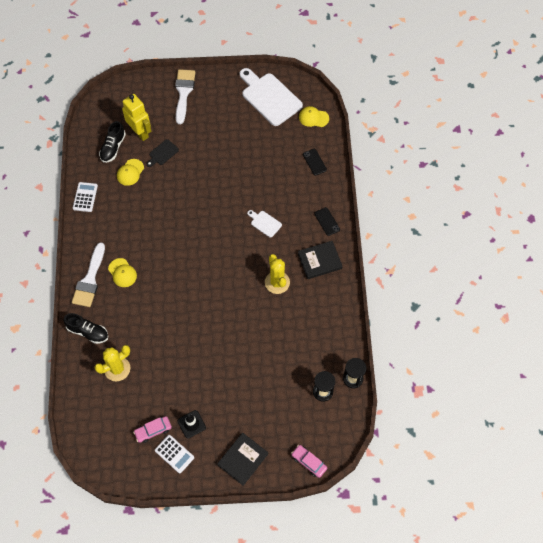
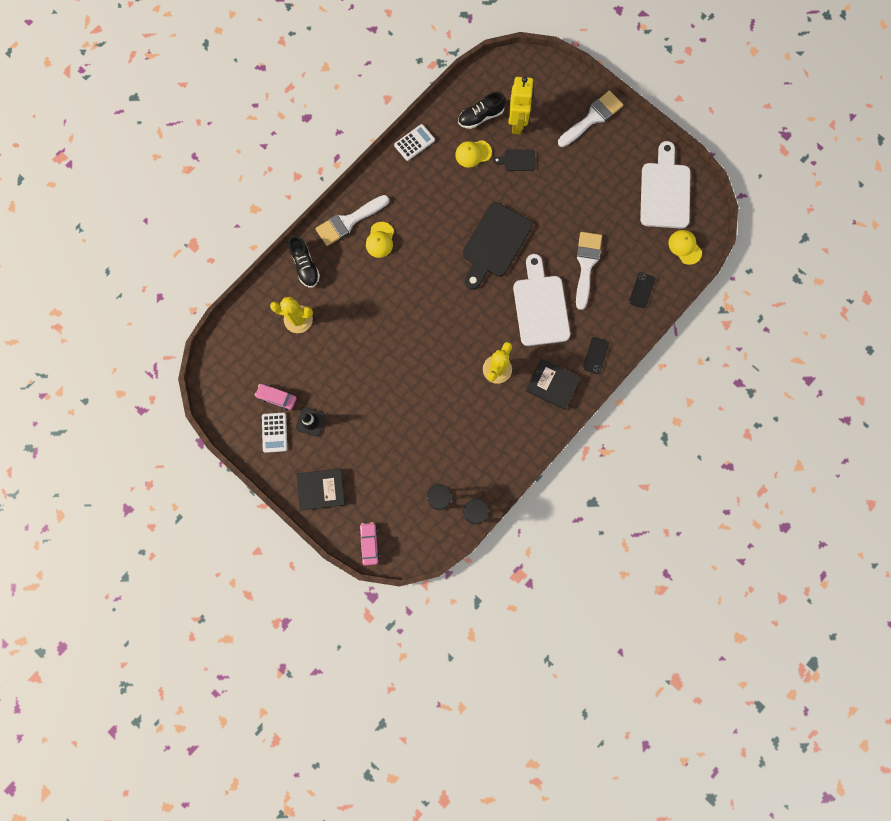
camera: 45 degrees right, 15 degrees up
white cutting board [247,210,282,238] -> white cutting board [513,254,570,346], size x2.15
none -> black cutting board [463,202,533,290]
none -> white brush [576,232,602,310]

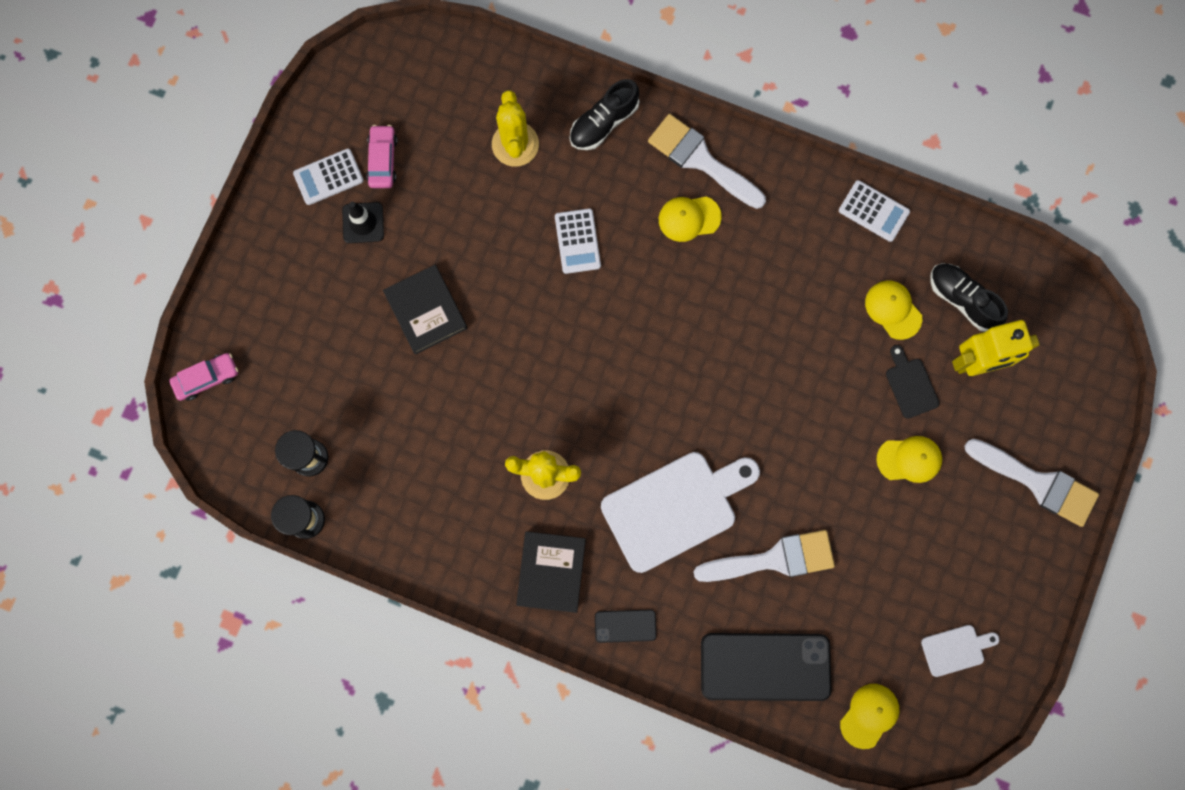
camera: 70 degrees right, 0 degrees up
black book [296,468,345,511] -> black book moved to [383,265,467,355]
black cutting board [463,202,533,290] -> none
black phone [629,272,655,309] -> black phone [701,633,831,701], size x2.10
white cutting board [640,141,690,229] -> white cutting board [921,625,999,677], size x0.47
none -> white calculator [555,208,601,274]
none -> yellow cap [876,436,942,483]

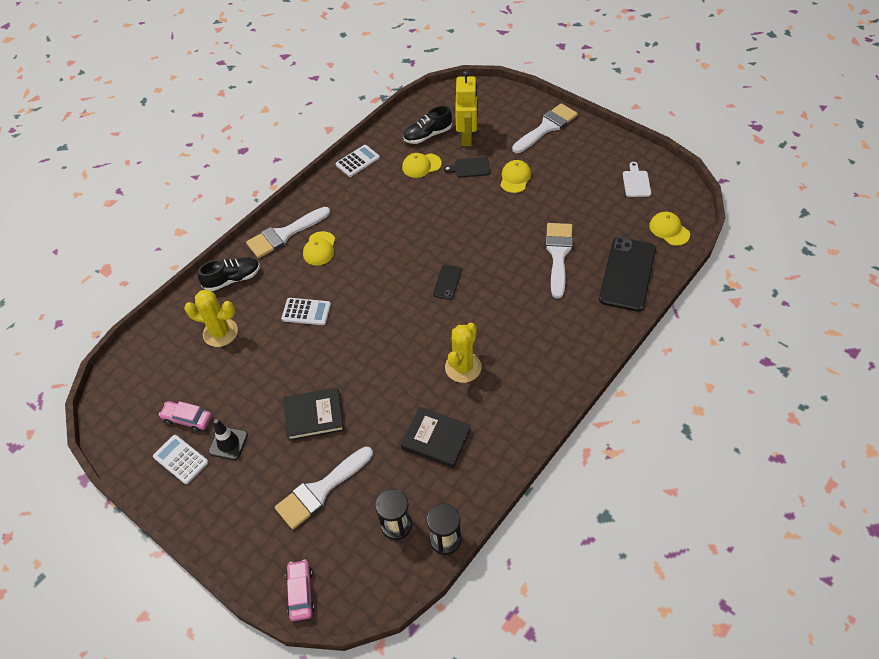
camera: 70 degrees left, 25 degrees down
white calculator [293,149,364,205] -> white calculator turned 135 degrees clockwise [153,435,208,484]
black book [516,531,586,613] -> black book moved to [400,407,471,468]
black shoe [570,79,640,150] -> black shoe turned 90 degrees counterclockwise [198,257,260,291]
black phone [595,609,657,643] -> black phone moved to [433,265,462,300]
white cutting board [601,452,760,573] -> none
none -> white brush [275,446,373,529]

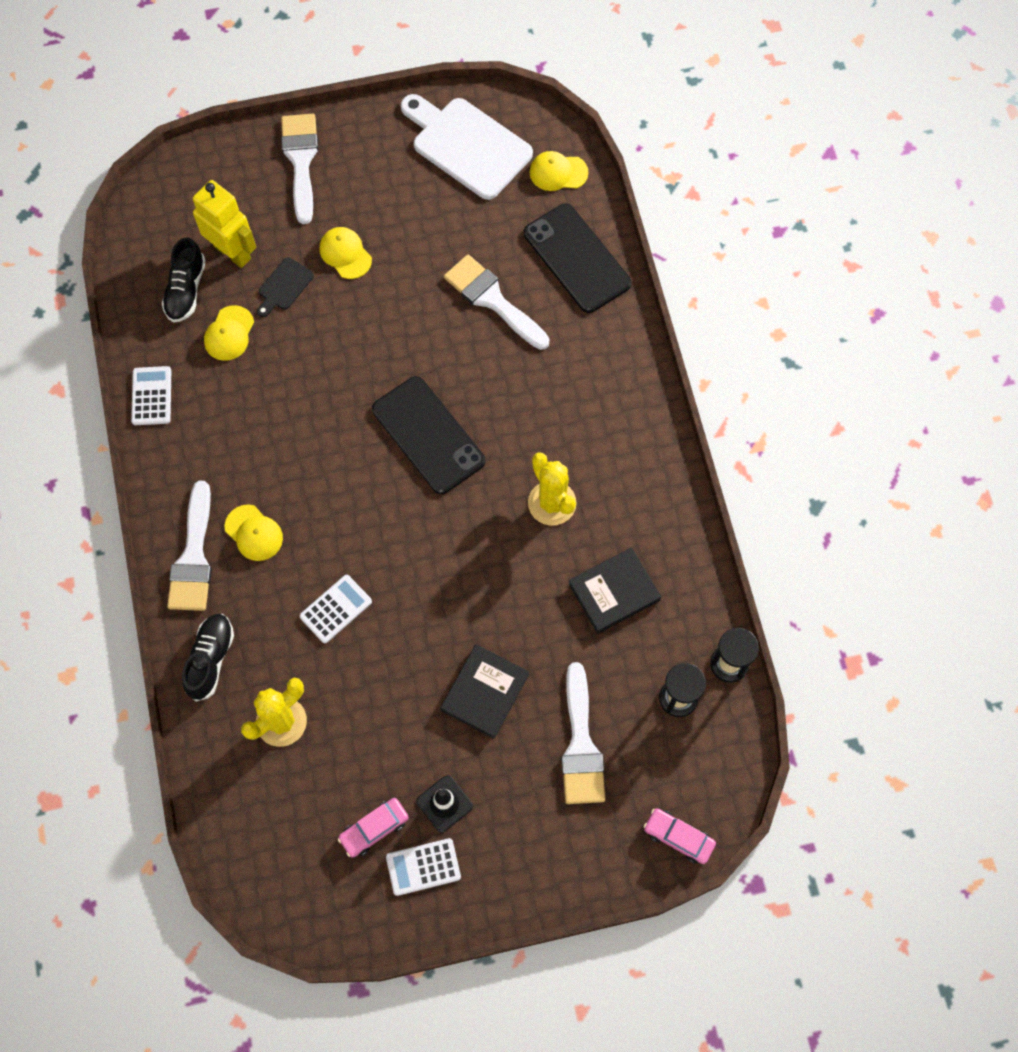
camera: 55 degrees left, 15 degrees up
black phone [433,265,462,300] -> black phone [372,376,485,494], size x2.10
white cutting board [623,162,651,197] -> white cutting board [401,94,533,200], size x2.15

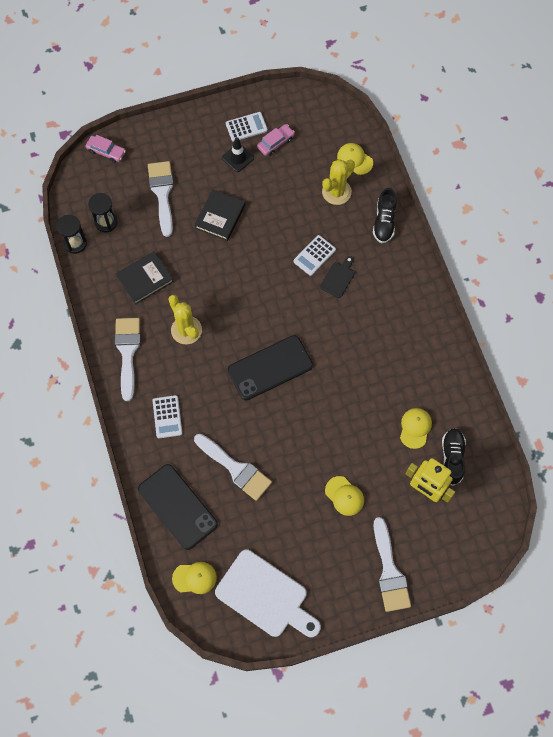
camera: 175 degrees right, 0 degrees up
white calculator [131,366,171,425] -> white calculator moved to [152,395,182,438]
white brush [167,481,212,611] -> white brush moved to [115,318,140,401]
yellow cap [224,504,283,561] -> yellow cap moved to [337,143,373,175]
black cutting board [257,257,314,317] -> black cutting board moved to [320,256,355,298]
black phone [372,376,485,494] -> black phone turned 75 degrees counterclockwise [228,335,313,400]

